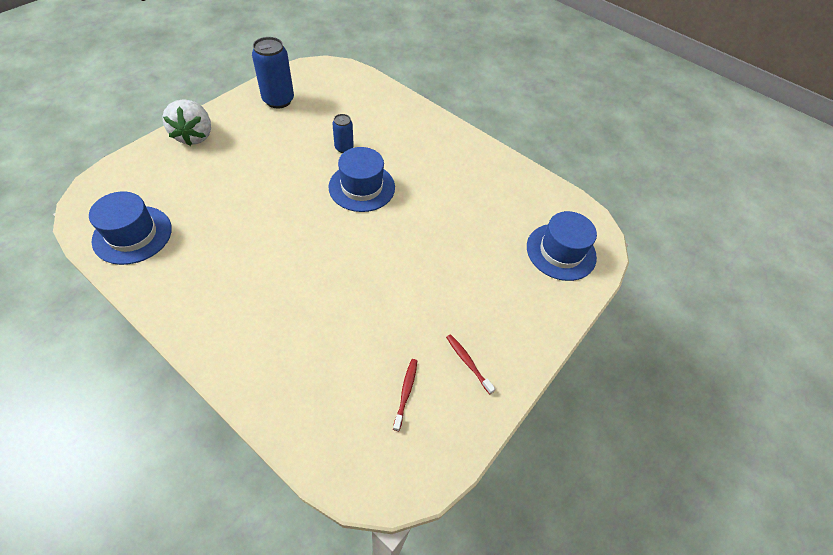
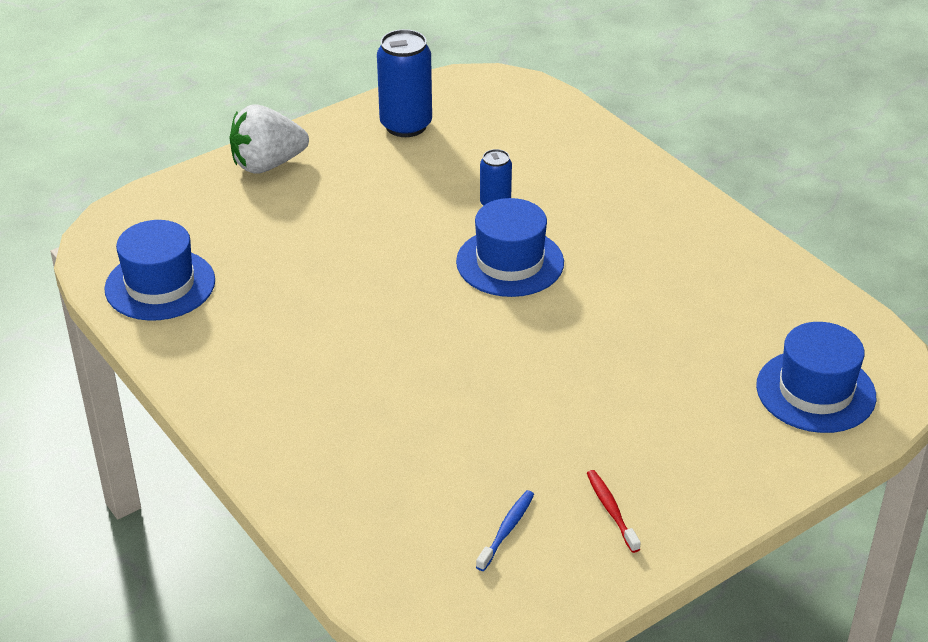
camera: 20 degrees right, 15 degrees down
white strawberry [162,100,211,146] -> white strawberry turned 60 degrees clockwise [229,104,309,174]
red toothbrush [393,359,417,431] -> blue toothbrush [476,490,534,571]

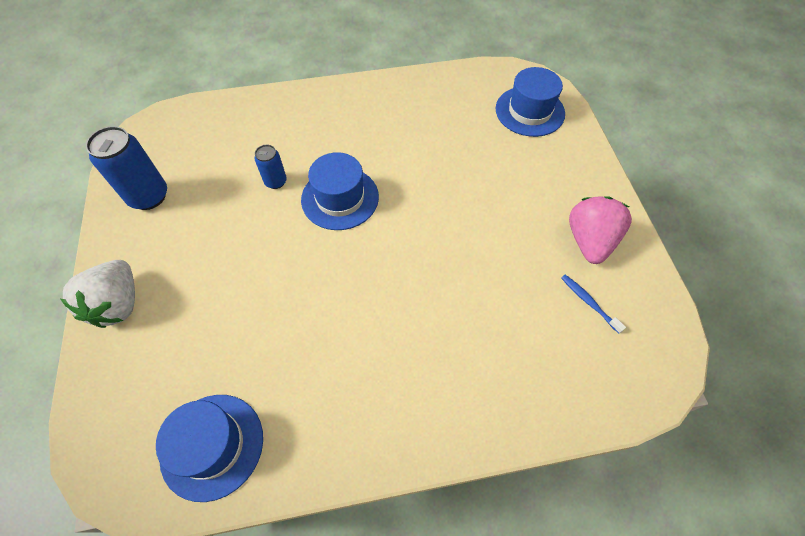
camera: 65 degrees left, 20 degrees up
red toothbrush [587,470,641,553] -> pink strawberry [569,196,632,264]

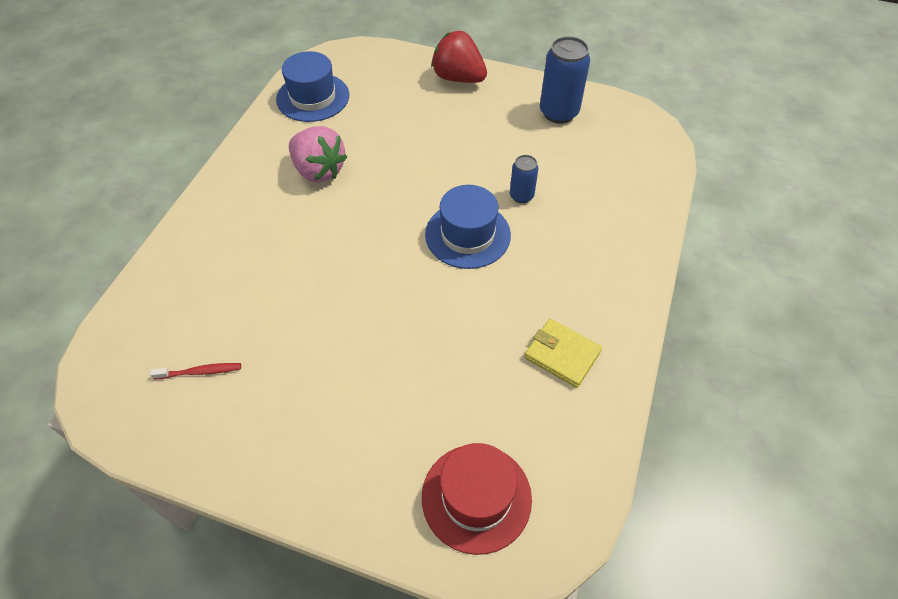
camera: 120 degrees right, 5 degrees down
white strawberry [60,260,135,328] -> red strawberry [431,31,487,83]
blue hat [496,67,565,137] -> red hat [422,443,532,555]
blue toothbrush [561,275,626,333] -> red toothbrush [150,363,241,380]
pink strawberry [569,196,632,264] -> pink strawberry moved to [289,126,347,183]
none -> yellow wallet [525,319,602,388]

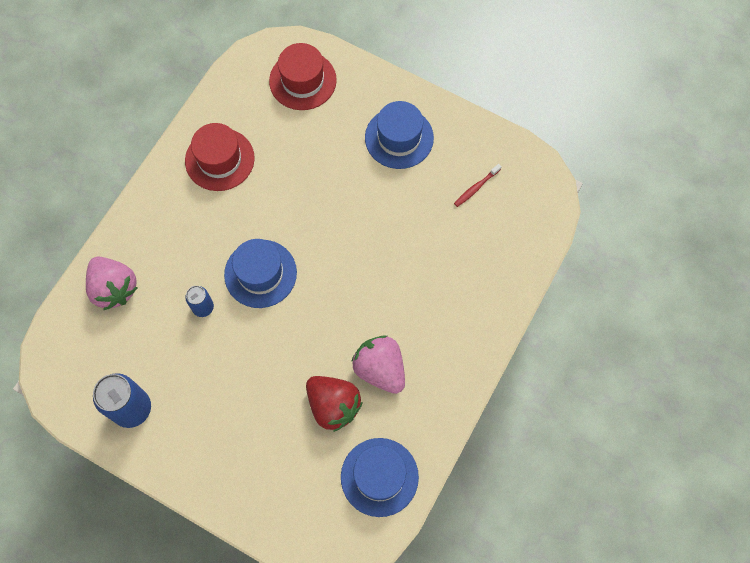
camera: 170 degrees left, 15 degrees up
red toothbrush [150,363,241,380] -> red toothbrush turned 45 degrees counterclockwise [454,164,502,207]
red strawberry [431,31,487,83] -> red strawberry moved to [306,376,363,432]
yellow wallet [525,319,602,388] -> red hat [185,123,254,191]
none -> pink strawberry [86,257,138,310]
none -> blue hat [365,101,434,169]

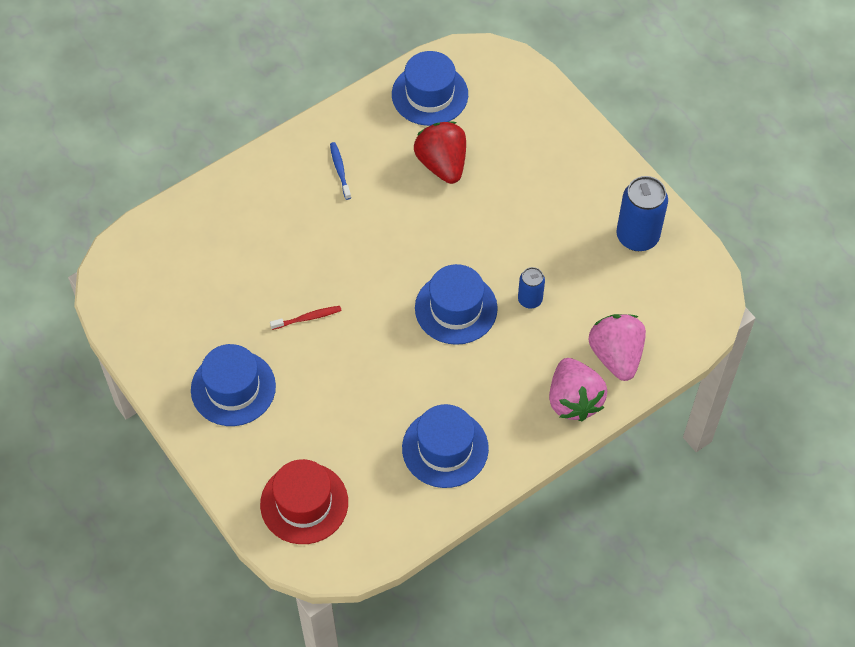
camera: 155 degrees left, 10 degrees down
red hat [185,123,254,191] -> blue hat [402,404,489,488]
pink strawberry [351,336,405,394] -> pink strawberry moved to [549,358,607,421]
red toothbrush [454,164,502,207] -> red toothbrush moved to [270,306,342,330]
none -> blue toothbrush [330,142,351,200]

